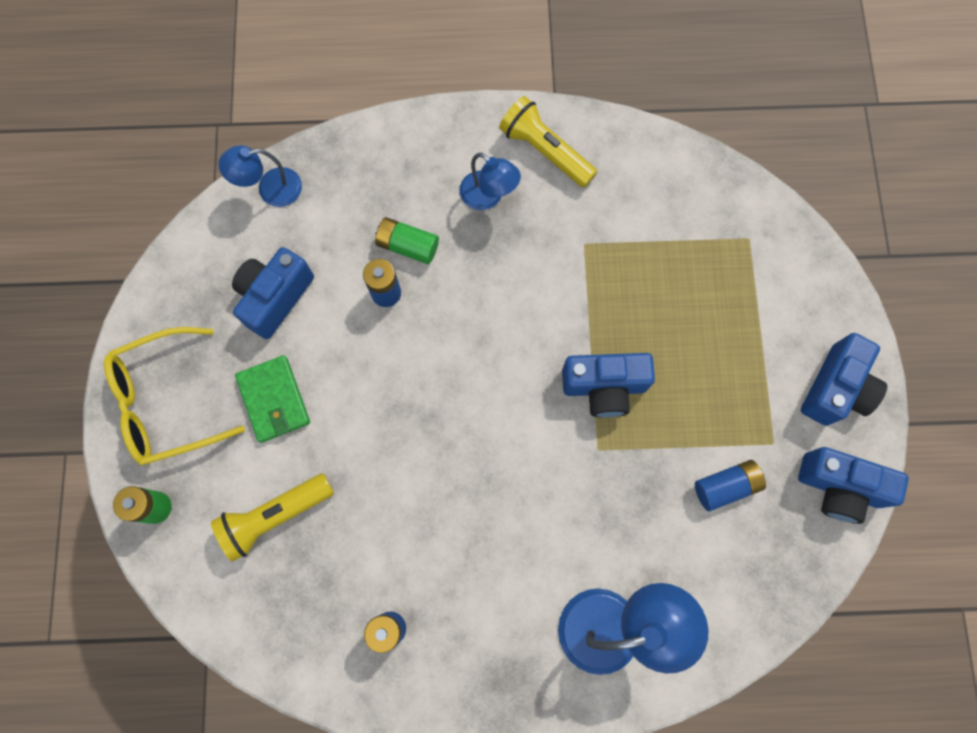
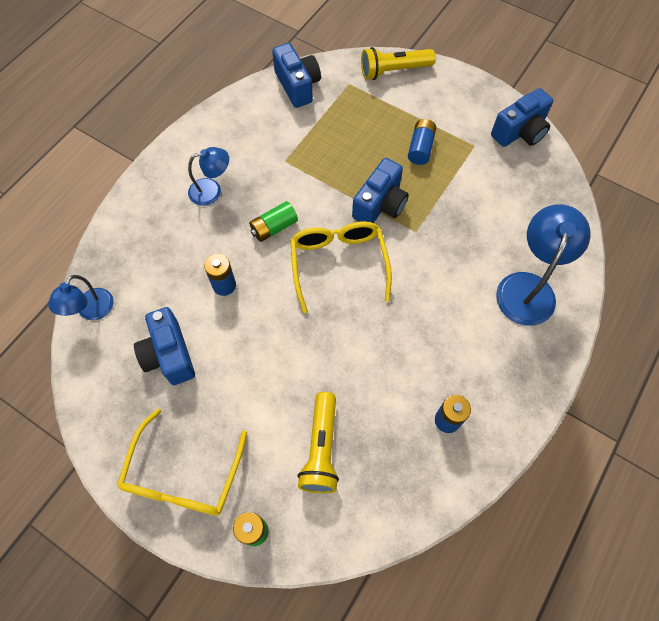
camera: 55 degrees left, 10 degrees down
green wallet [235,355,310,443] -> none
green battery [375,217,439,264] -> green battery moved to [249,201,298,242]
yellow flashlight [499,96,597,188] -> yellow flashlight moved to [361,47,436,80]
blue battery [695,460,766,511] -> blue battery moved to [408,119,436,165]
blue camera [801,333,887,426] -> blue camera moved to [272,43,321,108]
none -> yellow glasses [290,221,392,313]

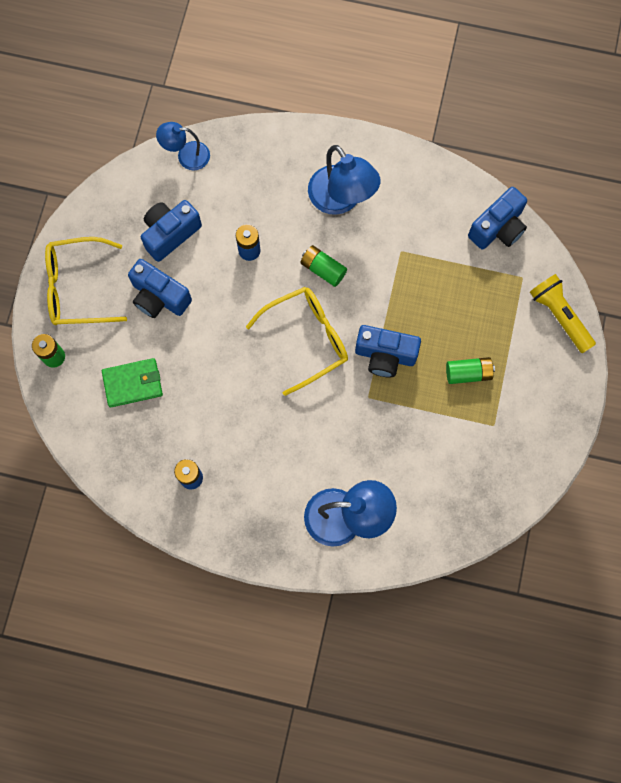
camera: 70 degrees right, 10 degrees up
blue lamp [188,147,229,206] -> blue lamp [308,145,381,215], size x1.66
yellow flashlight [297,392,339,493] -> green wallet [102,358,163,407]
blue battery [408,119,436,165] -> green battery [446,357,495,384]
blue camera [491,88,553,147] -> blue camera moved to [128,259,192,318]

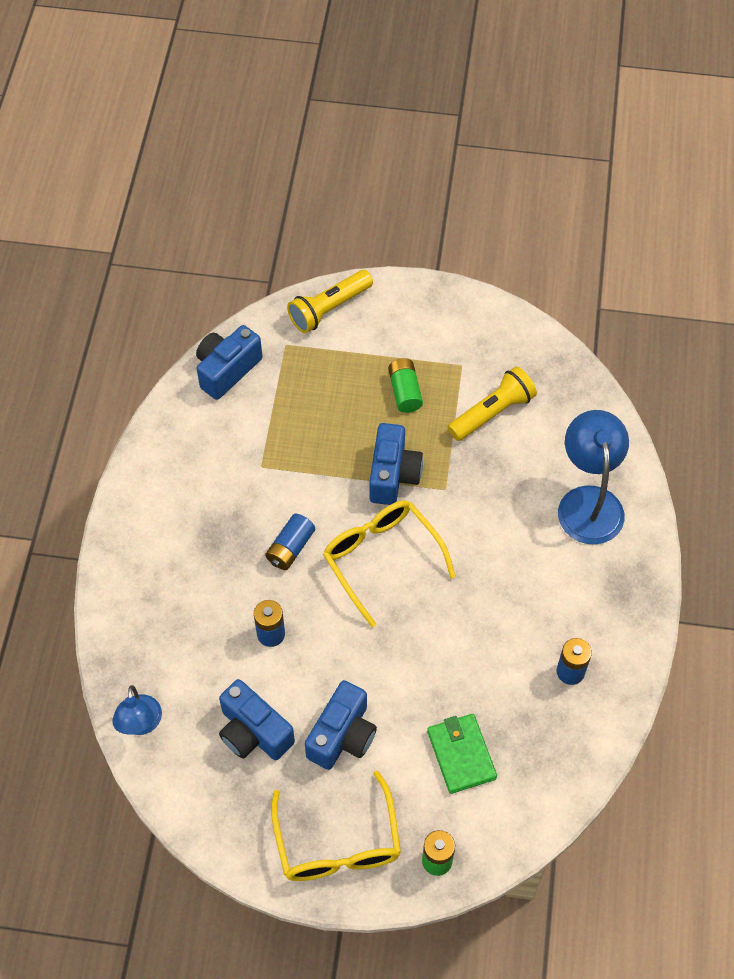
camera: 95 degrees left, 15 degrees down
green battery [301,245,347,287] -> blue battery [265,514,315,570]
blue lamp [308,145,381,215] -> none
blue camera [468,187,527,250] -> blue camera turned 90 degrees counterclockwise [196,325,263,400]
none -> yellow flashlight [448,366,537,441]

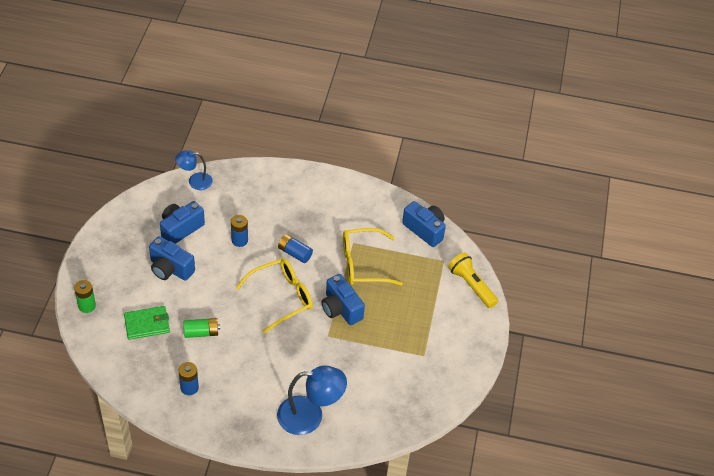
camera: 90 degrees right, 10 degrees down
yellow glasses [271,771,401,881] -> yellow glasses moved to [343,228,403,286]
blue camera [369,423,423,505] -> blue camera turned 45 degrees clockwise [322,274,365,325]
green battery [388,358,423,413] -> green battery moved to [184,318,220,338]
yellow flashlight [448,366,537,441] -> none

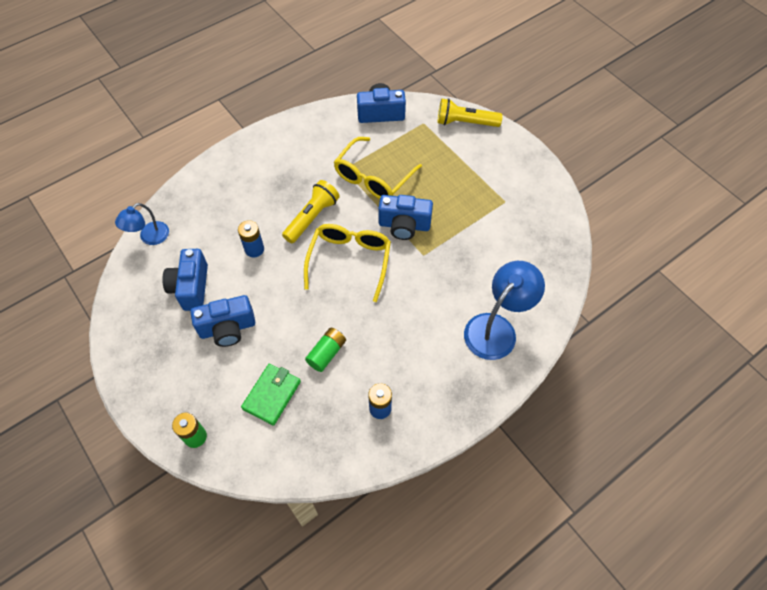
camera: 45 degrees left, 10 degrees up
blue battery [278,234,313,263] -> yellow flashlight [282,180,340,243]

